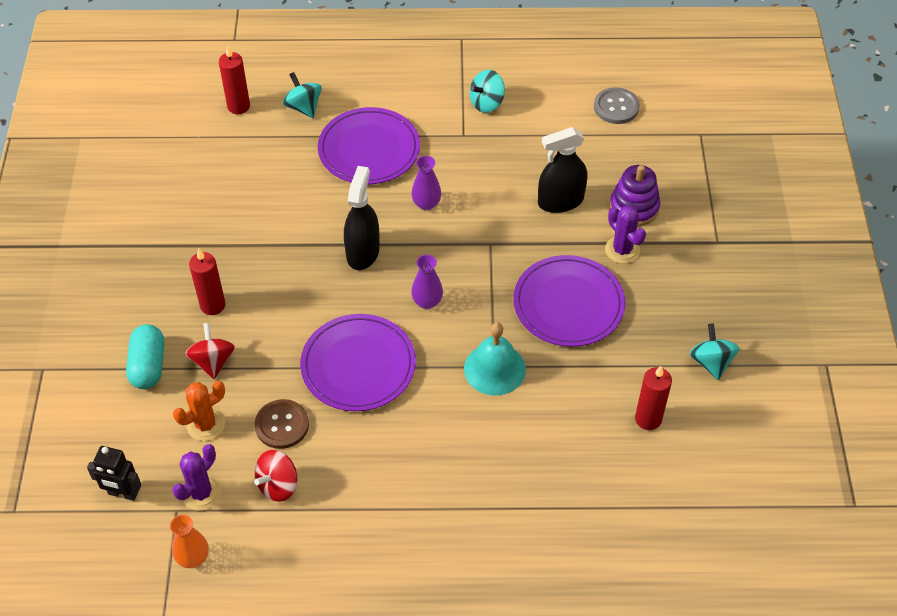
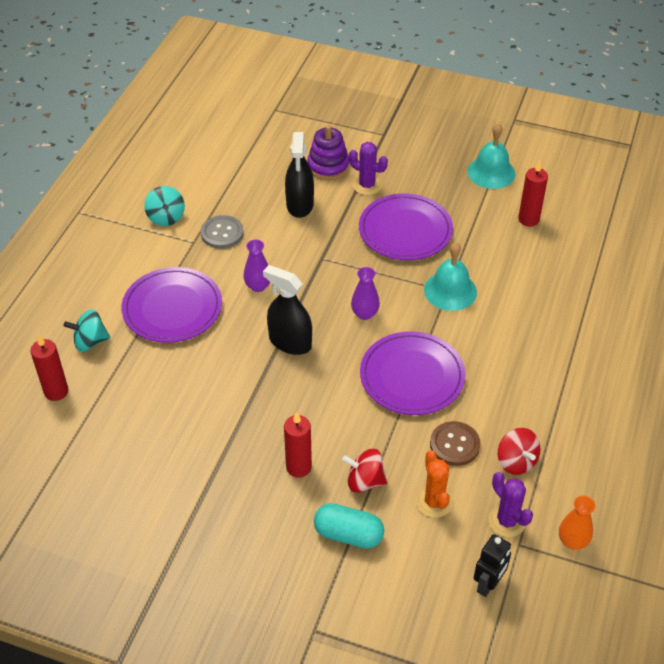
camera: 70 degrees left, 5 degrees down
grey button [594,87,639,124] -> grey button moved to [201,215,244,249]
purple cactus [605,205,646,264] -> purple cactus turned 45 degrees clockwise [349,142,388,195]
turquoise spinning top [690,323,739,380] -> turquoise bell [467,123,515,189]

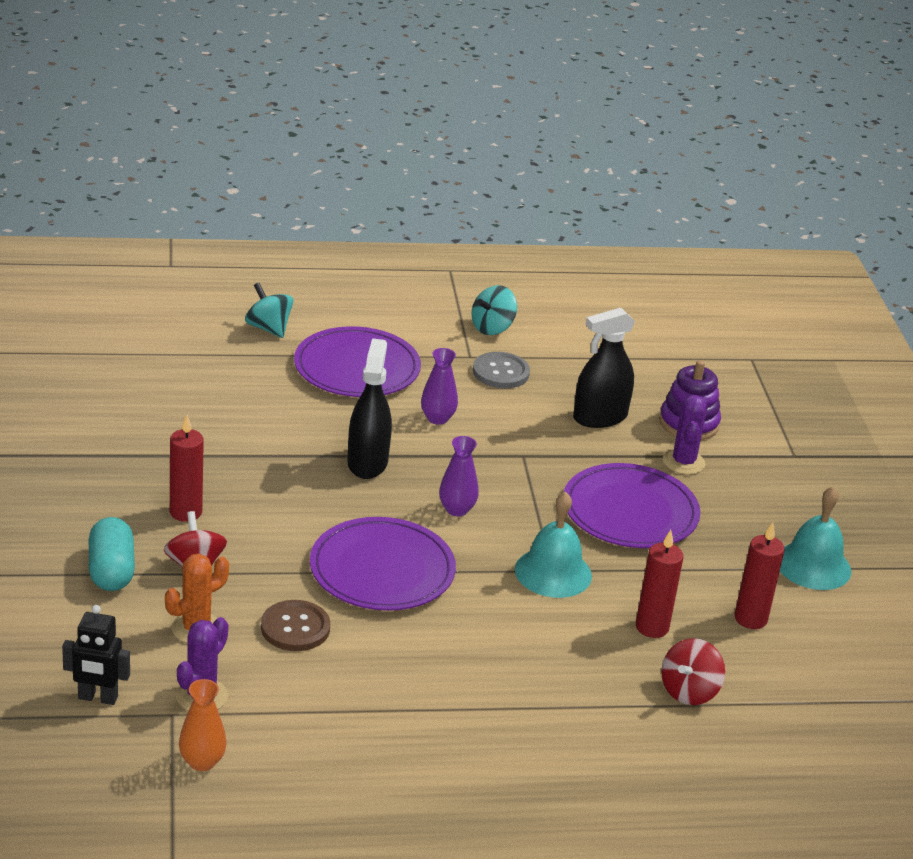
camera: 60 degrees right, 15 degrees down
red candle [30,335,68,401] -> red candle moved to [636,530,684,638]
red spinning top [498,428,541,475] -> red spinning top moved to [661,638,725,705]

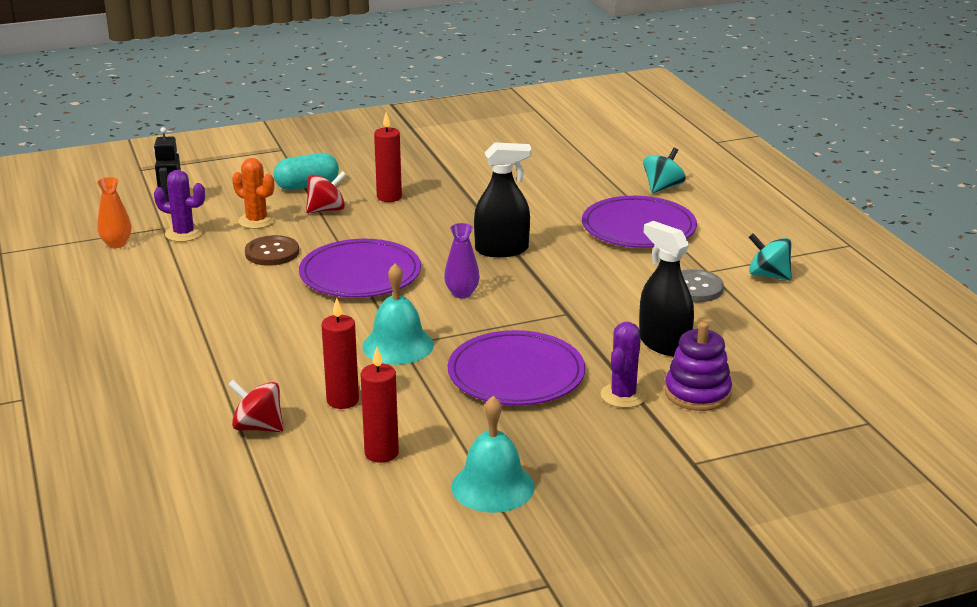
camera: 80 degrees right, 5 degrees down
purple vase [421,348,458,425] -> none
purple cactus [663,395,707,475] -> purple cactus turned 60 degrees counterclockwise [601,322,646,408]

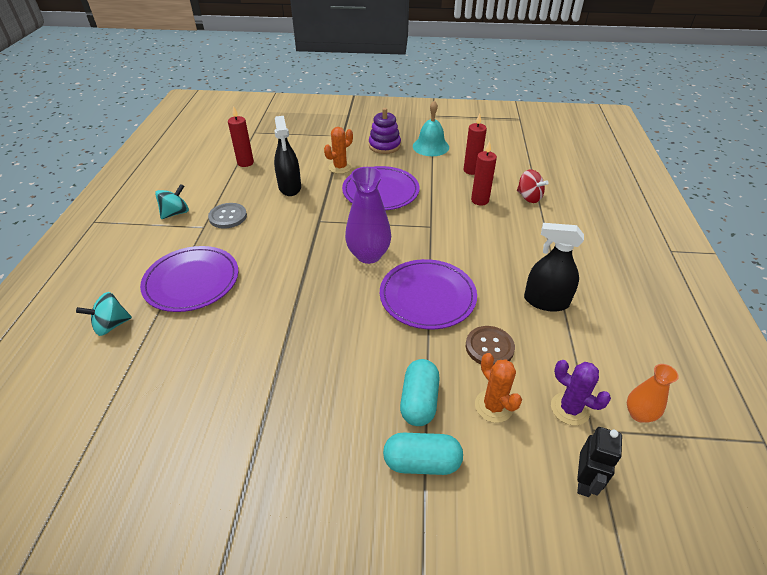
camera: 155 degrees left, 15 degrees up
red spinning top [306,171,346,213] -> turquoise capsule [400,359,440,426]
turquoise bell [362,263,434,365] -> none
red candle [374,112,402,202] -> red candle moved to [228,106,254,167]
purple vase [444,223,480,298] -> purple vase [345,167,391,264], size x1.78
black spray bottle [474,142,532,257] -> black spray bottle moved to [524,223,584,312]
purple cactus [601,322,646,408] -> orange cactus [324,127,353,174]
purple stacking toy [665,322,732,411] -> purple stacking toy moved to [369,108,401,154]
turquoise spinning top [749,233,792,281] -> turquoise spinning top turned 105 degrees counterclockwise [155,184,189,219]

